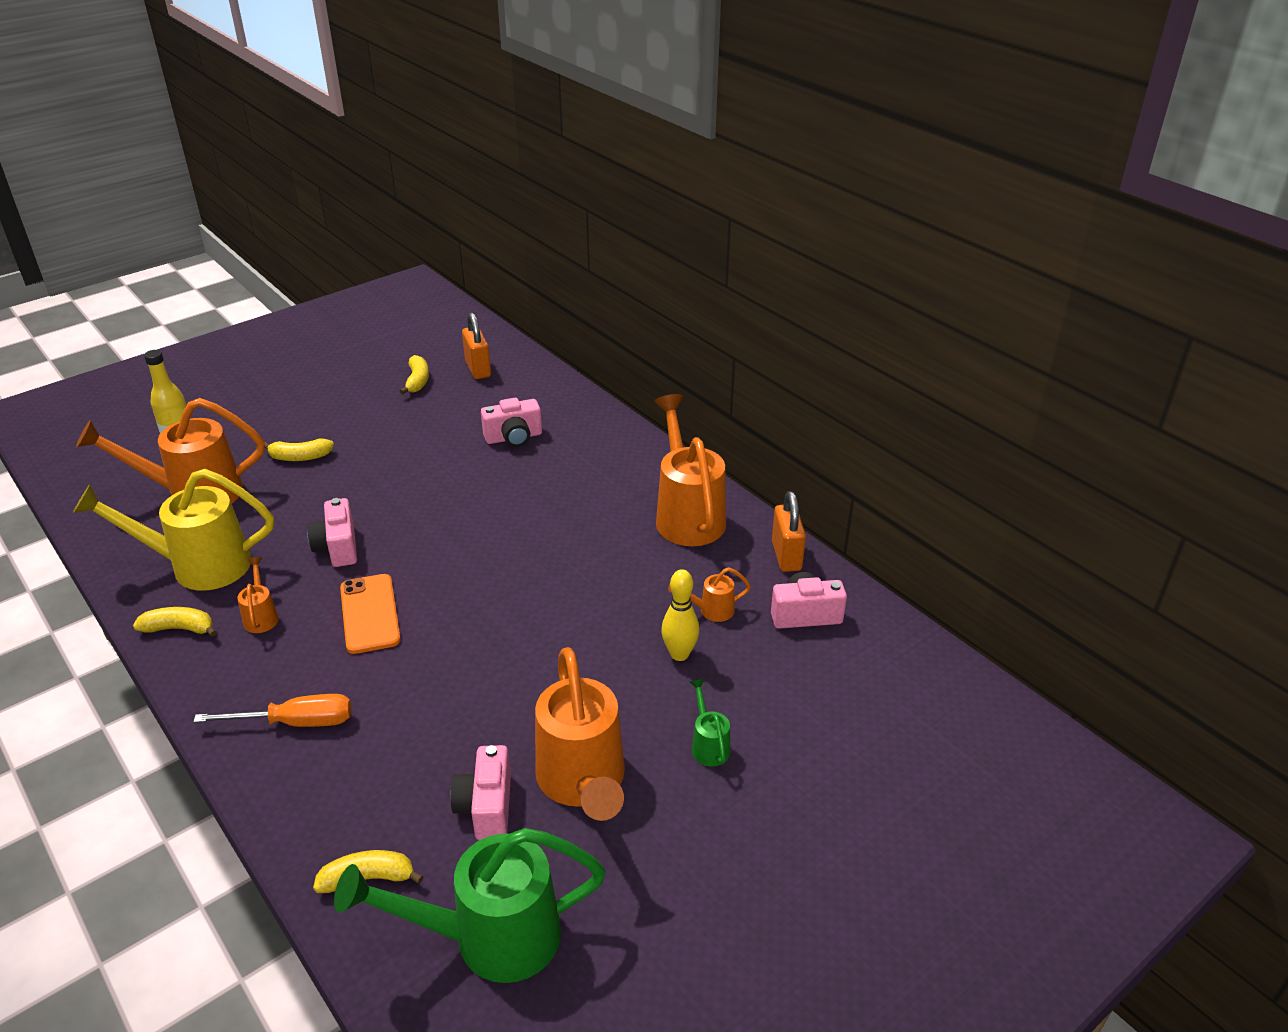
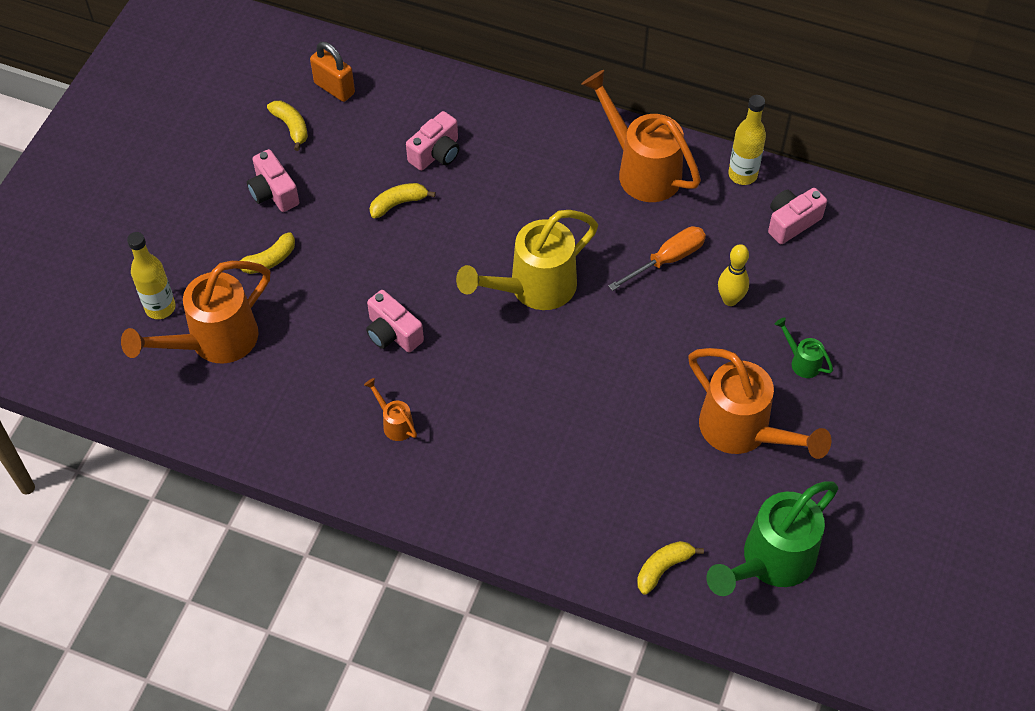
camera: 30 degrees left, 20 degrees up
yellow watering can [73,469,274,591] -> yellow watering can moved to [456,210,598,310]
yellow banana [133,607,217,637] -> yellow banana moved to [370,183,436,218]
orange screwdriver [193,694,352,727] -> orange screwdriver moved to [608,226,706,291]
orange phone [340,574,401,654] -> none
pink camera [450,745,511,840] -> pink camera moved to [247,149,299,212]
orange watering can [668,567,751,622] -> none
orange padlock [772,491,806,572] -> yellow bottle [728,95,766,185]

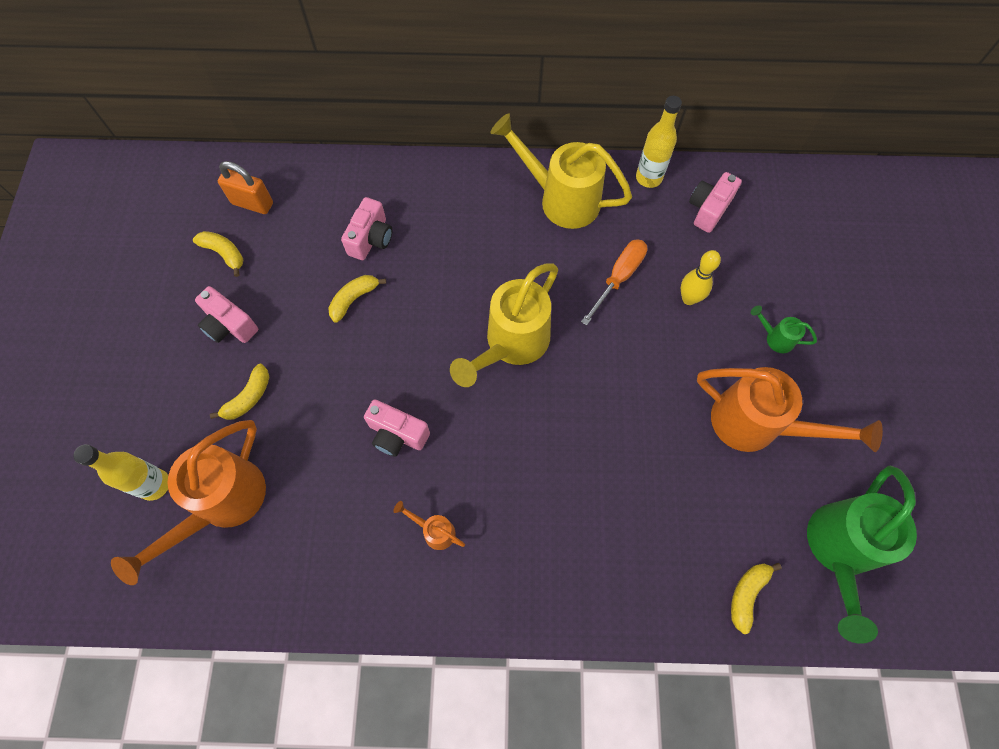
camera: 20 degrees left, 10 degrees up
orange watering can [581,70,701,202] -> yellow watering can [490,113,632,229]

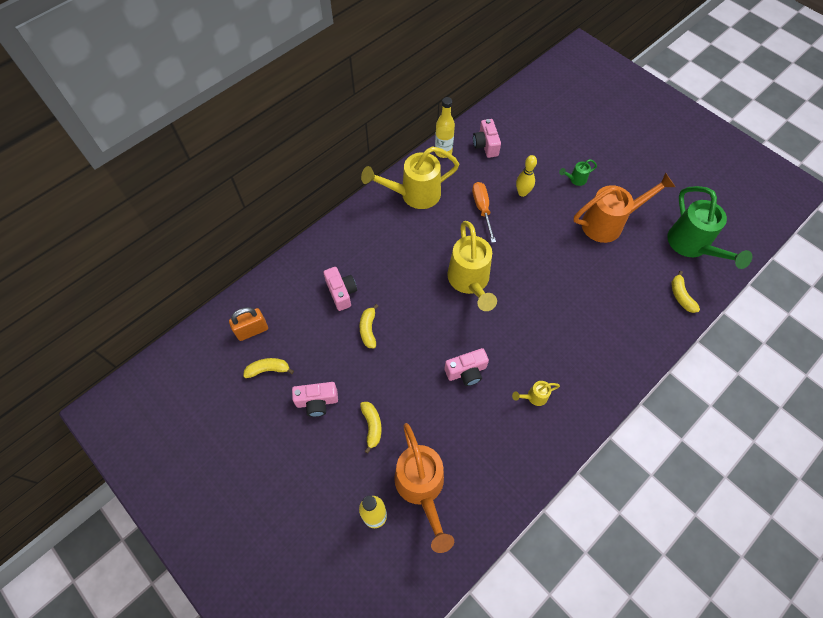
camera: 45 degrees left, 5 degrees down
orange watering can [393,501,465,550] -> yellow watering can [512,381,560,406]

